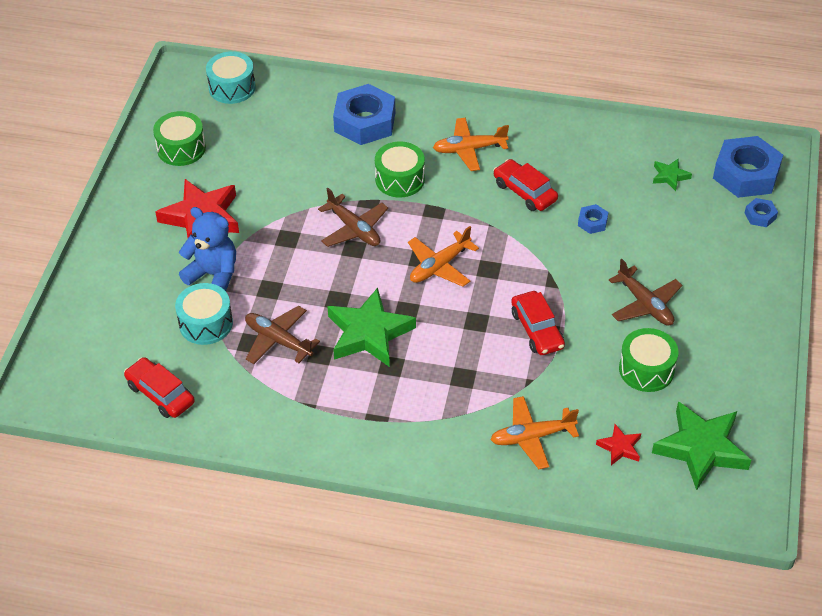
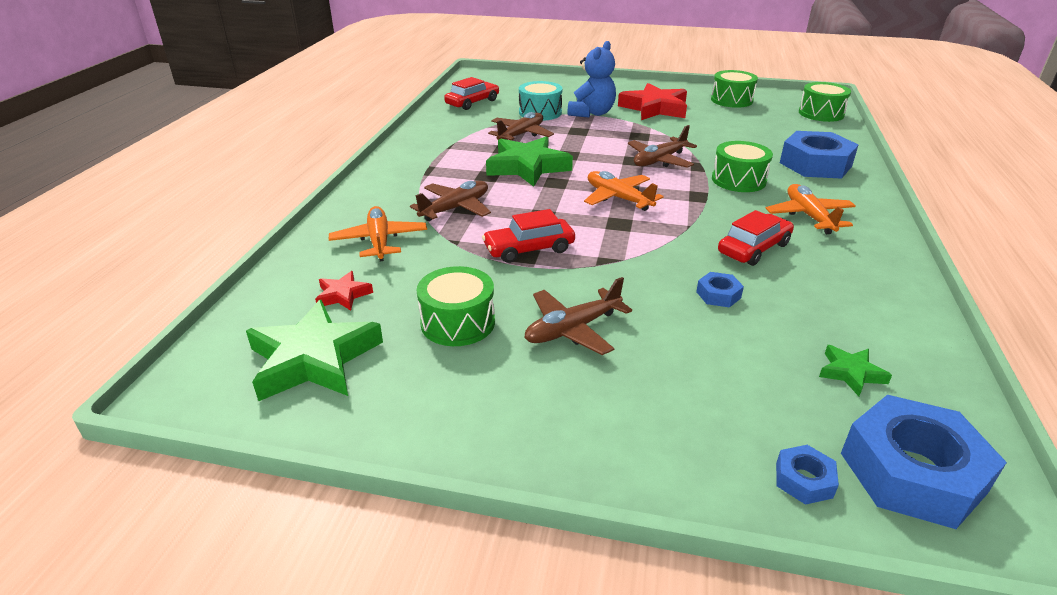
camera: 90 degrees right, 15 degrees down
turquoise drum [206,51,256,104] -> green drum [799,82,851,122]
none -> brown plane [410,181,491,221]

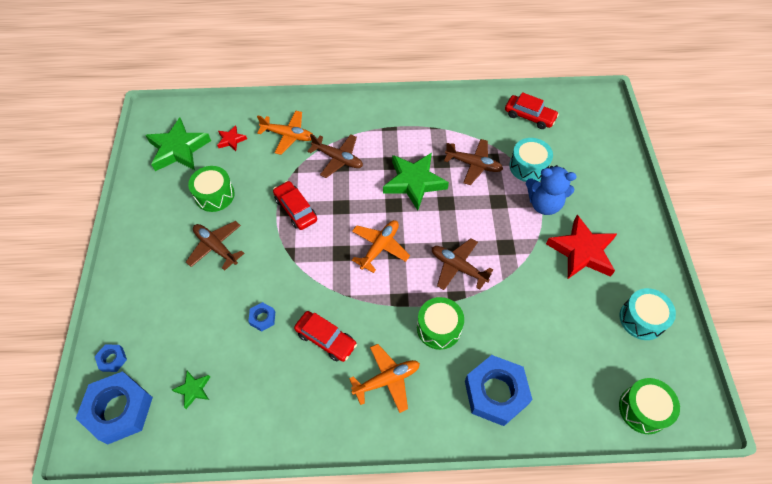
camera: 75 degrees right, 25 degrees up
orange plane [329,206,427,261] -> orange plane turned 45 degrees clockwise [257,110,313,155]
green drum [711,70,758,108] -> turquoise drum [620,288,676,340]

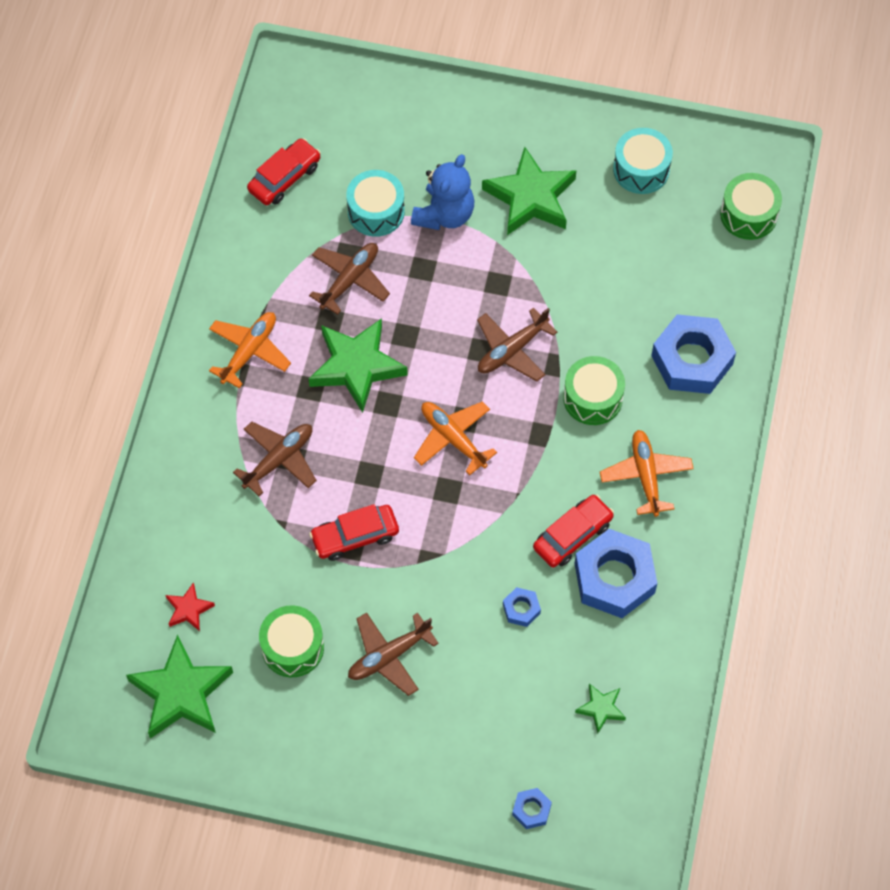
camera: 75 degrees left, 5 degrees up
blue nut [76,371,153,444] -> blue nut moved to [575,529,657,618]
orange plane [257,110,313,155] -> orange plane moved to [209,312,291,388]
red star [546,215,617,279] -> green star [482,147,577,235]

